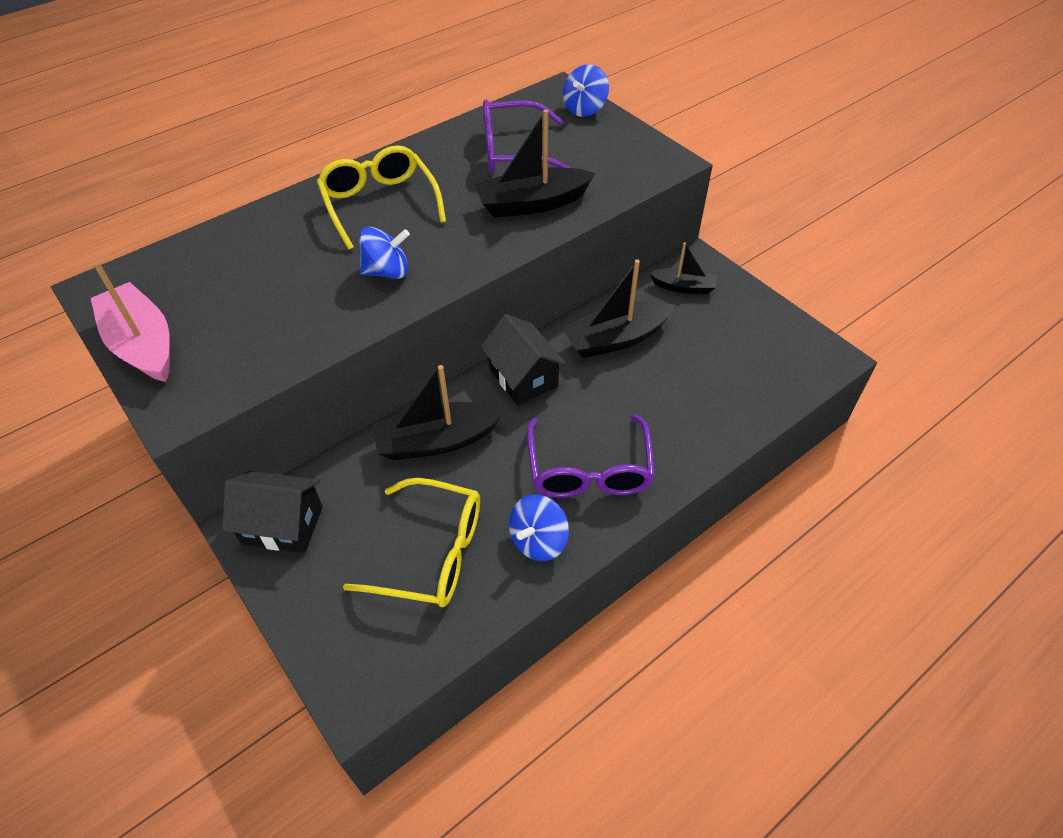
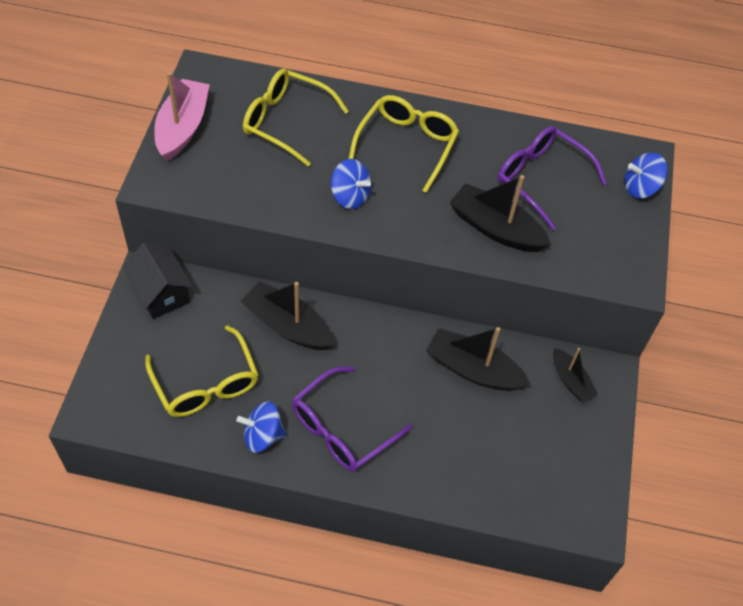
camera: 45 degrees right, 5 degrees up
black house [480,314,566,406] -> none
none -> yellow glasses [243,69,349,166]

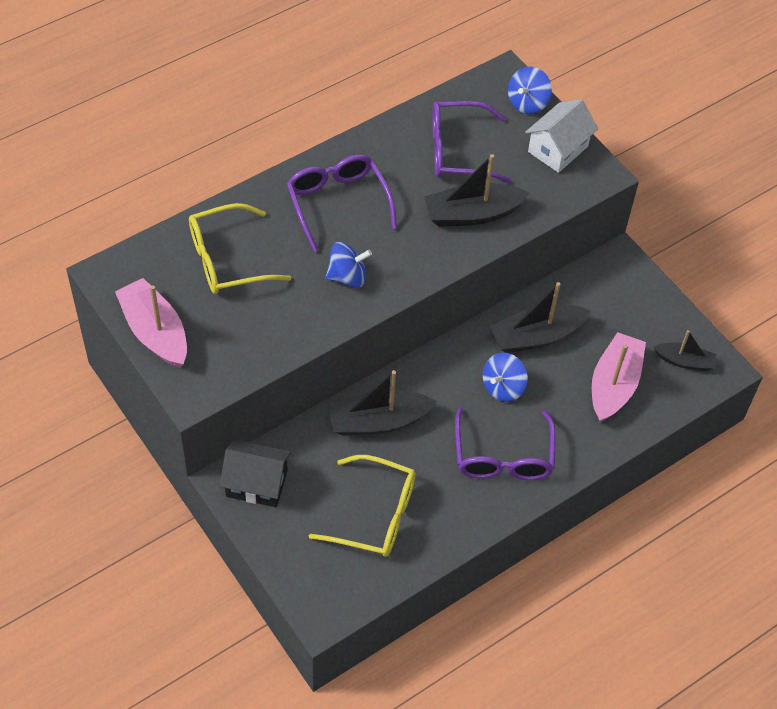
camera: 45 degrees left, 0 degrees up
blue spinning top [237,402,286,453] -> blue spinning top moved to [483,353,528,402]
yellow glasses [349,95,459,193] -> purple glasses [287,155,397,252]
black boat [553,348,598,402] -> black boat moved to [654,330,717,371]
none -> white house [525,99,598,173]
none -> pink boat [592,332,646,422]

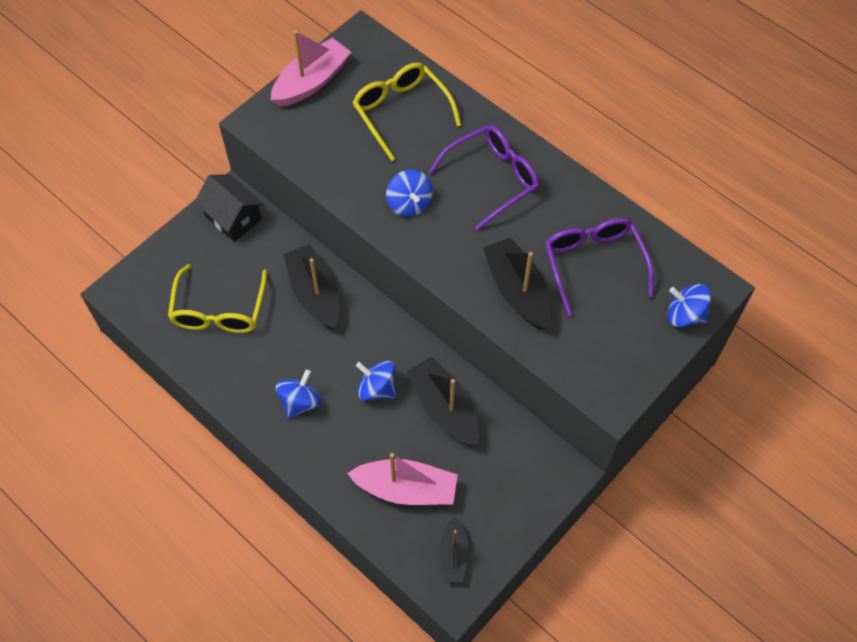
camera: 80 degrees right, 5 degrees up
black house [220,440,291,507] -> black house turned 45 degrees counterclockwise [194,174,264,242]
purple glasses [455,407,556,480] -> blue spinning top [275,369,321,418]
white house [525,99,598,173] -> none

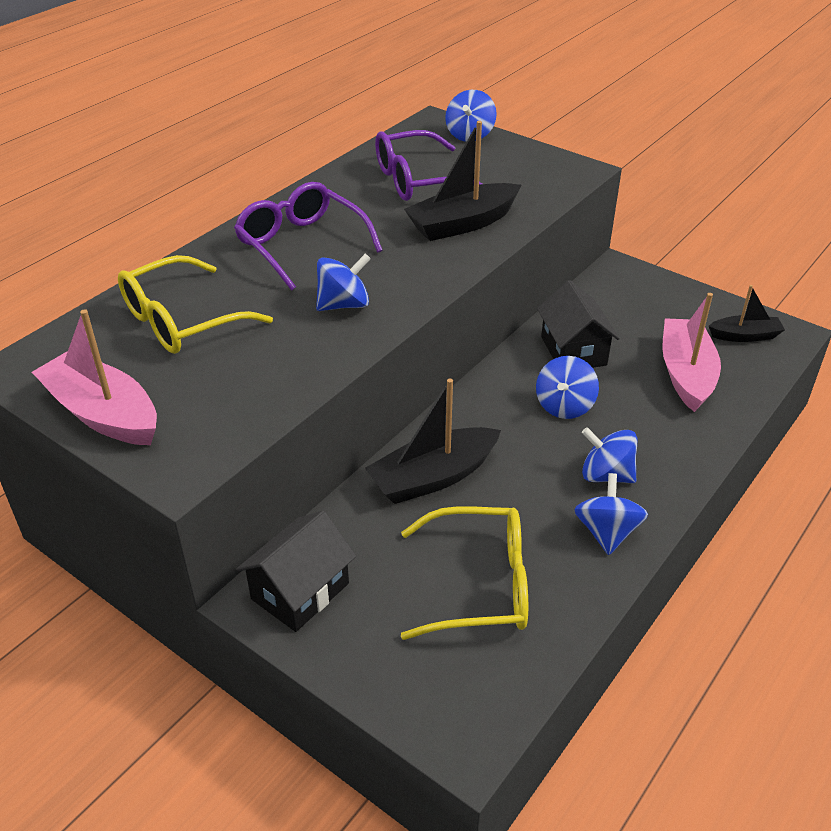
camera: 95 degrees left, 20 degrees down
black boat [407,357,479,446] -> black house [537,280,620,368]
none -> blue spinning top [574,473,648,555]

